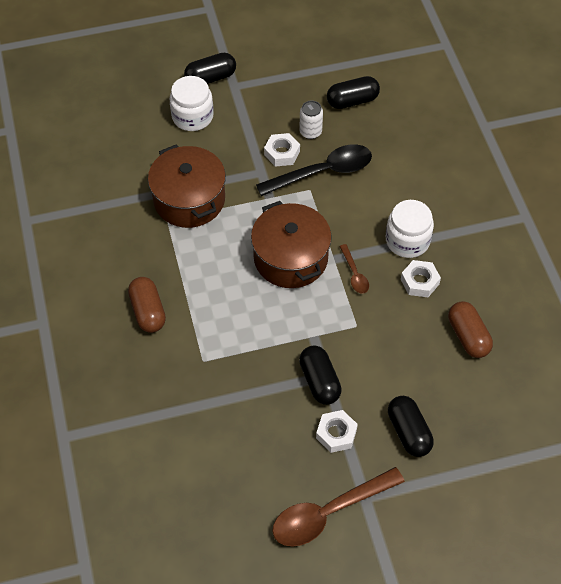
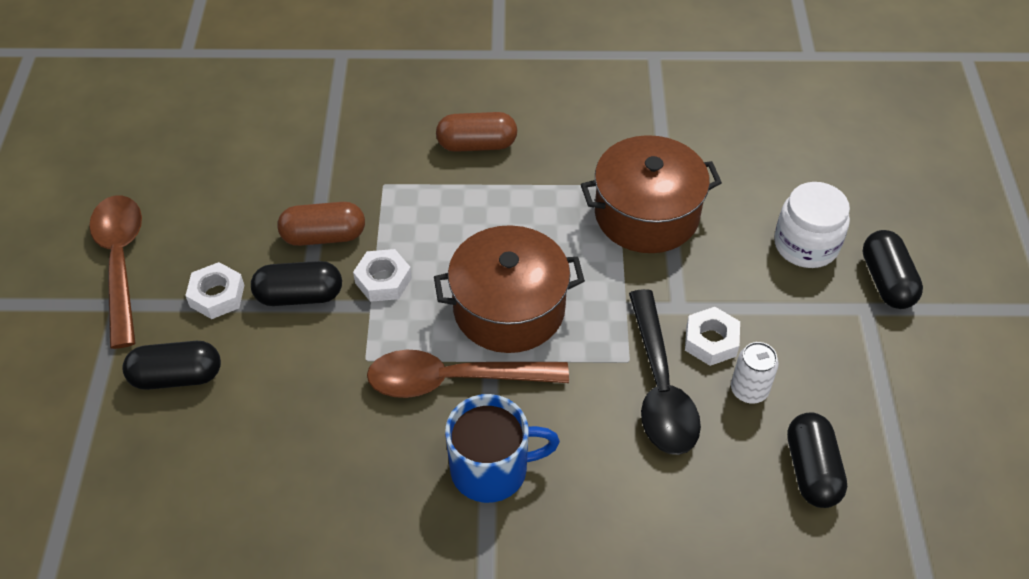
camera: 105 degrees right, 5 degrees down
brown spoon [339,244,369,294] -> brown spoon [367,350,569,398], size x2.06
white jar [386,200,434,258] -> blue mug [445,394,560,503]
white nut [401,260,441,297] -> white nut moved to [353,249,412,302]
brown capsule [448,301,493,358] -> brown capsule moved to [277,202,365,246]

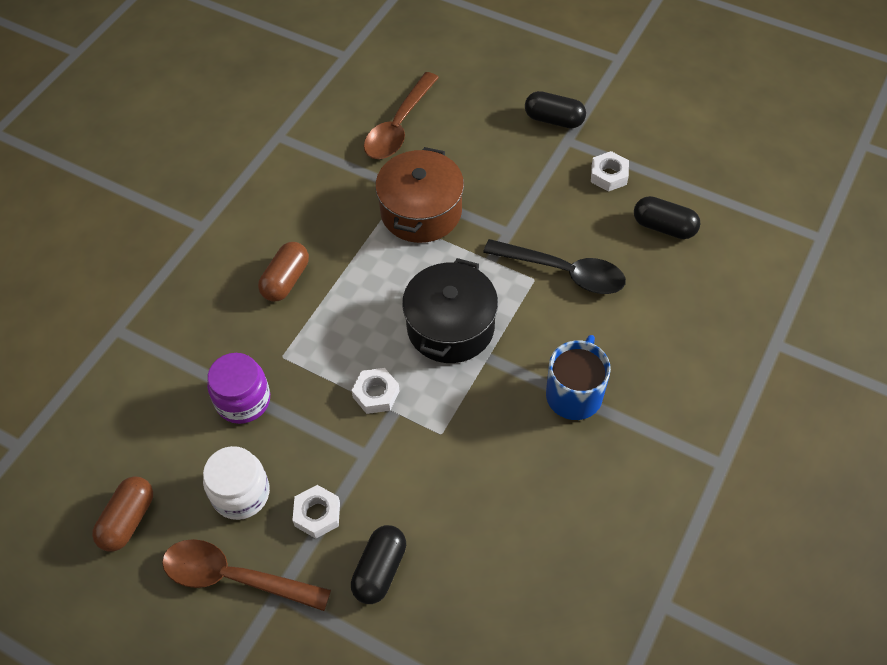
camera: 60 degrees left, 5 degrees up
black capsule [251,261,342,306] -> none
brown capsule [277,202,365,246] -> brown capsule moved to [92,476,153,552]
brown spoon [367,350,569,398] -> brown spoon moved to [364,72,439,159]
brown pot [434,225,585,353] -> black pot [402,258,498,363]
white nut [685,307,740,366] -> white nut moved to [591,151,629,192]
white can [731,342,779,404] -> none
white jar [774,182,850,268] -> white jar moved to [203,446,270,520]
none -> purple jar [207,353,270,424]

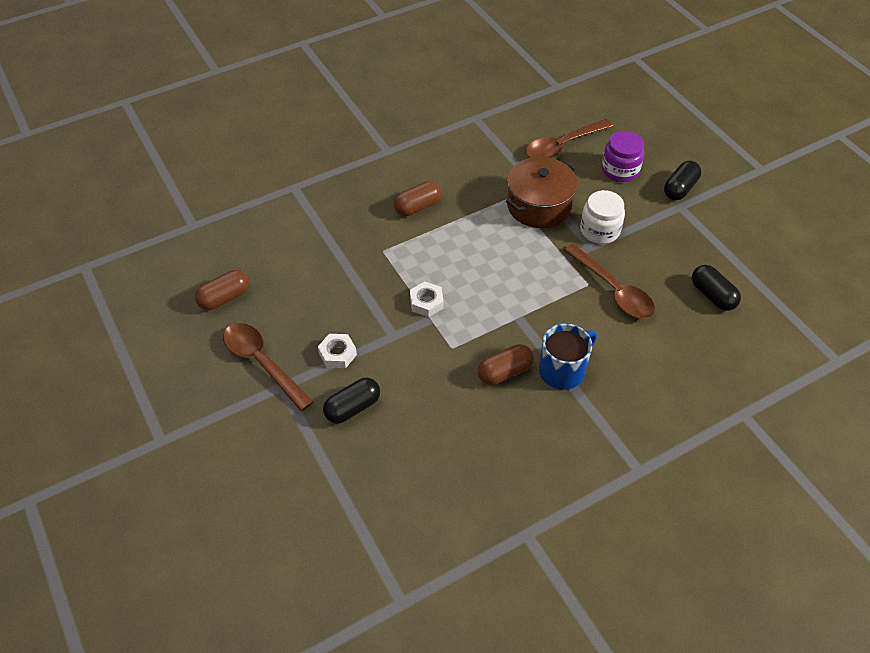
camera: 30 degrees right, 5 degrees down
white jar [203,446,270,520] -> white jar moved to [580,190,625,244]
purple jar [207,353,270,424] -> purple jar moved to [602,131,644,182]
black pot [402,258,498,363] -> none
black spoon [483,239,626,294] -> brown spoon [563,244,655,319]
black capsule [525,91,586,128] -> black capsule turned 75 degrees clockwise [664,161,701,201]
white nut [591,151,629,192] -> none
none -> brown capsule [478,344,534,385]

